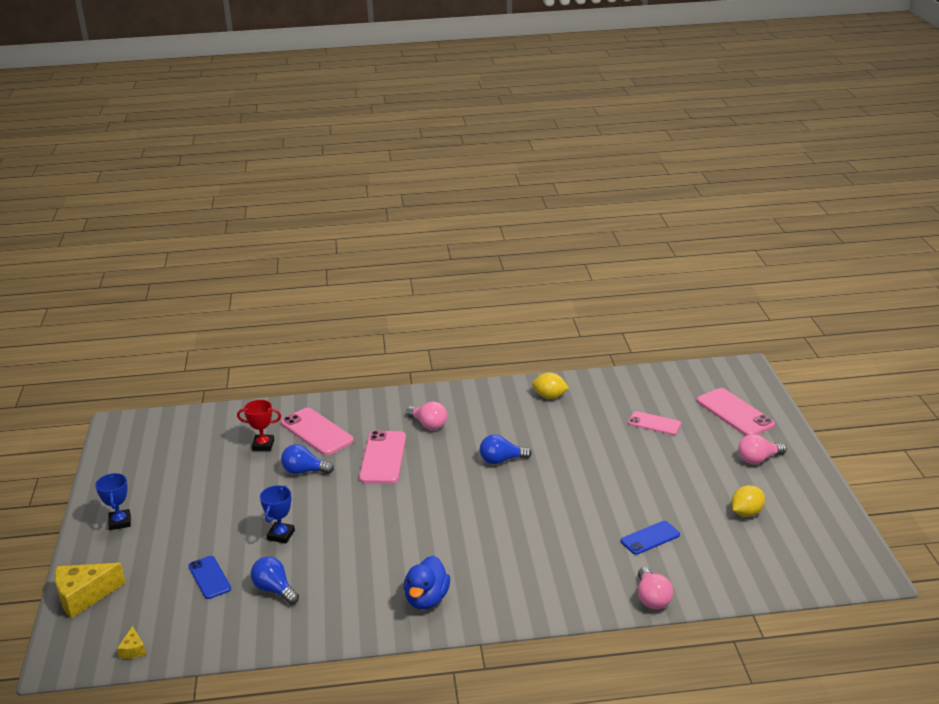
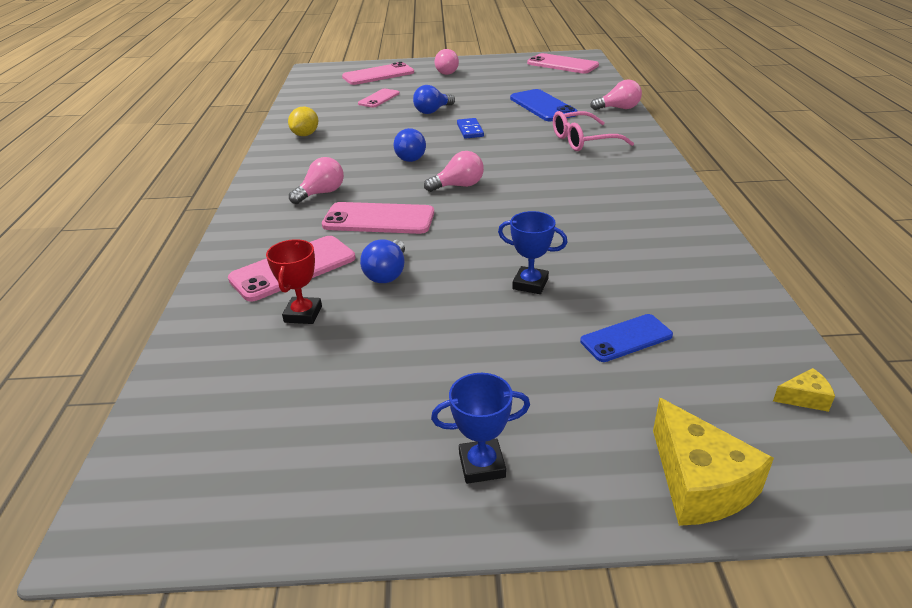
camera: 85 degrees left, 5 degrees up
blue light bulb [251,556,299,605] -> blue light bulb moved to [413,85,455,114]
blue duck [404,556,450,610] -> none
blue phone [621,521,680,555] -> blue phone [510,89,577,121], size x1.61
yellow lemon [731,485,765,517] -> none
none -> pink light bulb [424,151,484,192]
none -> blue domino [457,118,484,139]
none -> pink phone [527,53,599,74]
none -> pink glasses [553,111,634,151]

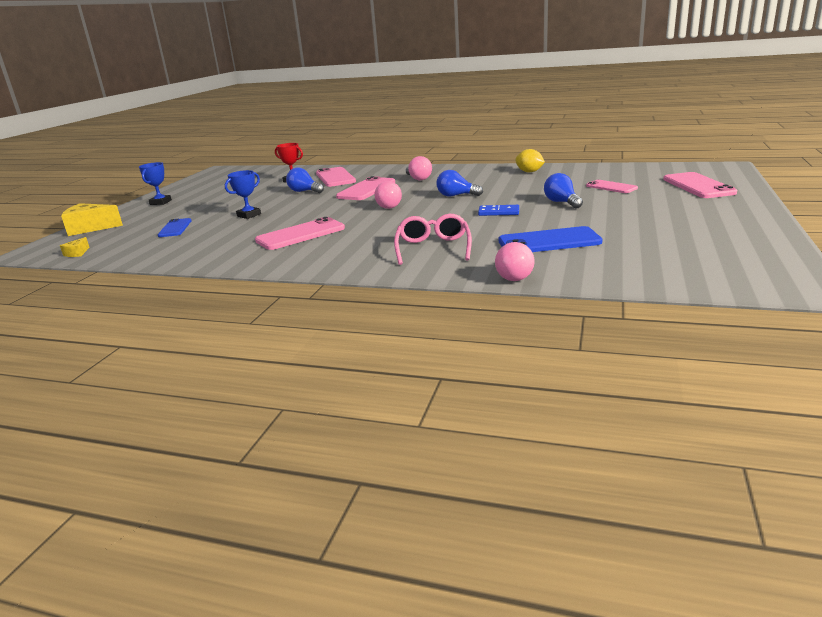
camera: 110 degrees right, 10 degrees down
pink light bulb [435,49,459,75] -> none
pink phone [527,53,599,74] -> pink phone moved to [255,217,345,250]

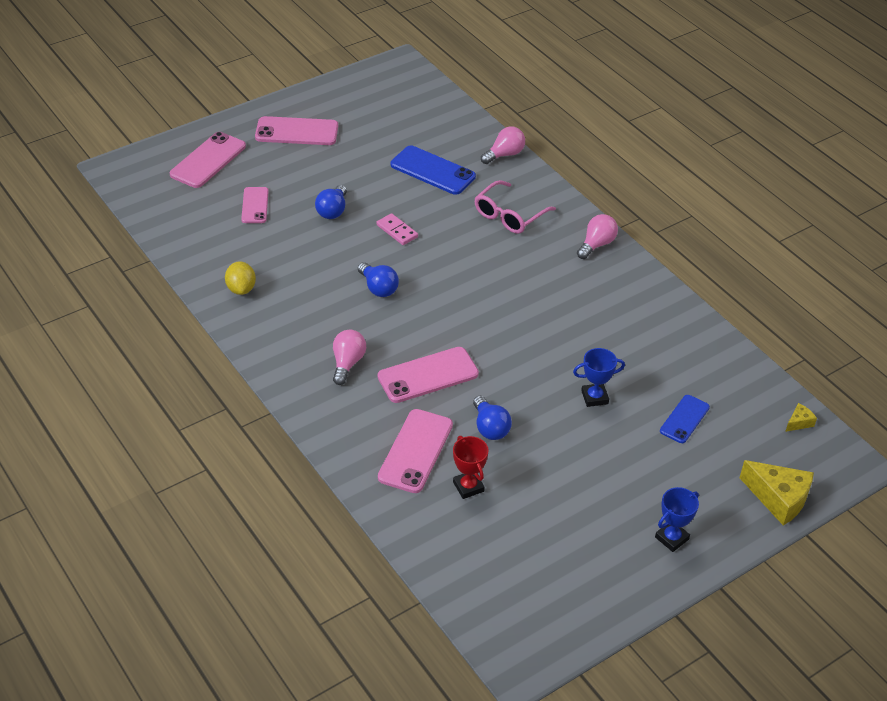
camera: 145 degrees left, 20 degrees up
pink phone [255,217,345,250] -> pink phone moved to [255,116,338,145]
pink light bulb [375,181,402,209] -> pink light bulb moved to [577,214,618,259]
blue domino [478,205,519,216] -> pink domino [376,213,418,245]

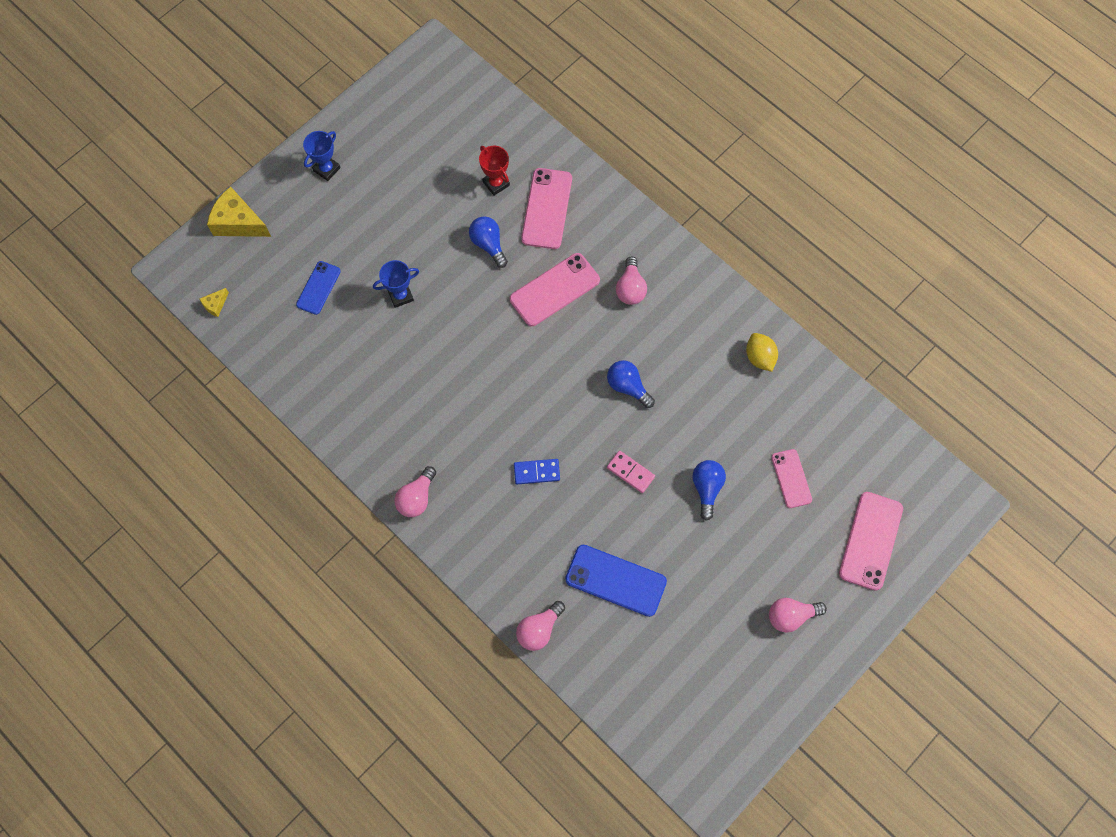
camera: 170 degrees right, 25 degrees up
pink phone [255,116,338,145] -> pink light bulb [769,598,827,633]
pink glasses [474,180,556,234] -> none
none -> blue domino [514,459,560,484]

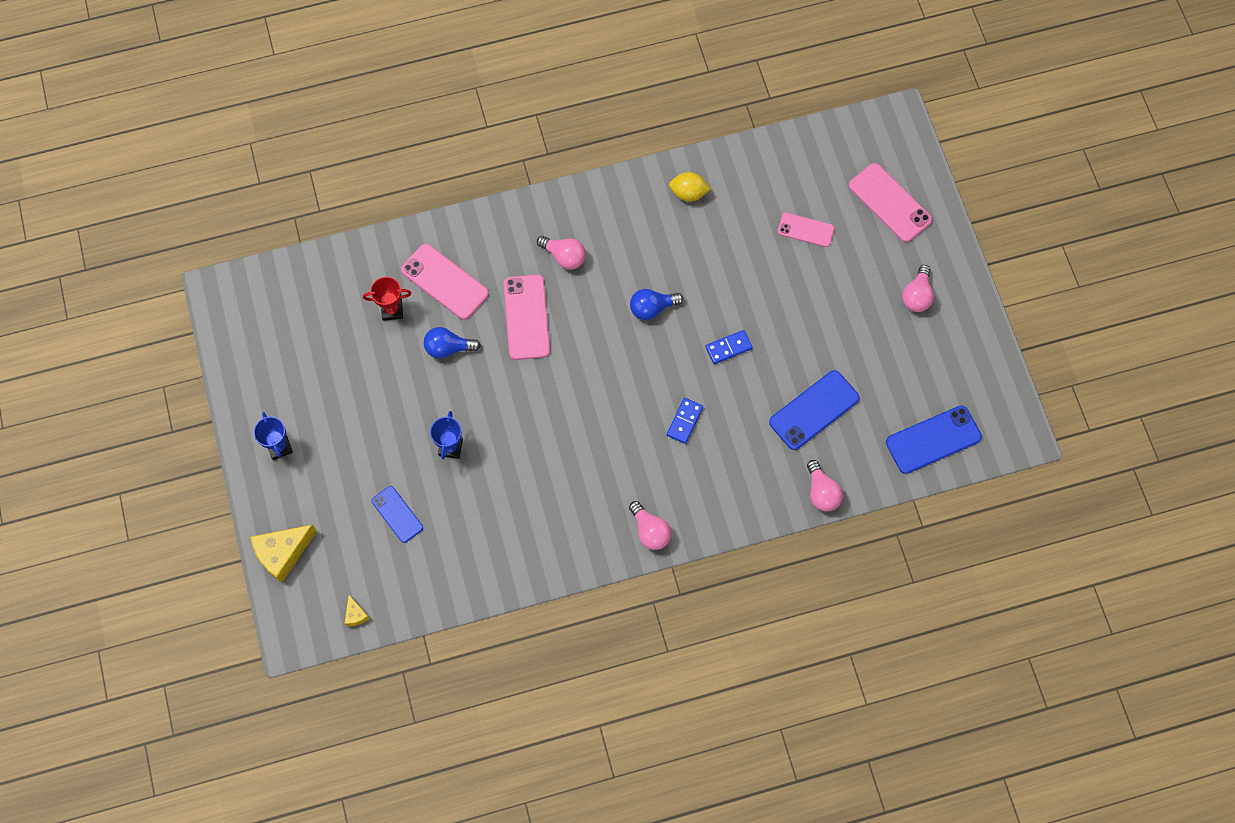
camera: 60 degrees left, 0 degrees up
pink domino [607,451,655,493] -> blue domino [705,330,753,364]
blue light bulb [692,460,726,521] -> none
none -> blue phone [886,405,982,474]

